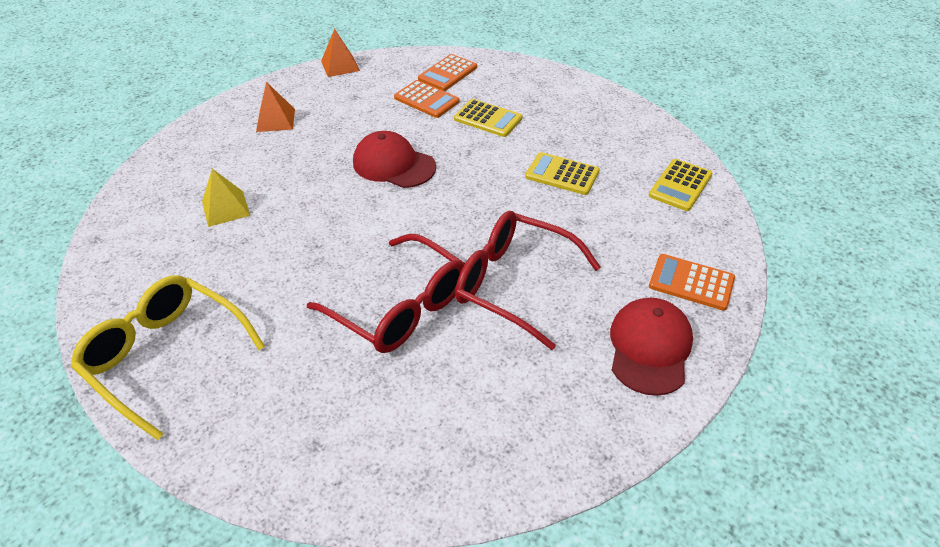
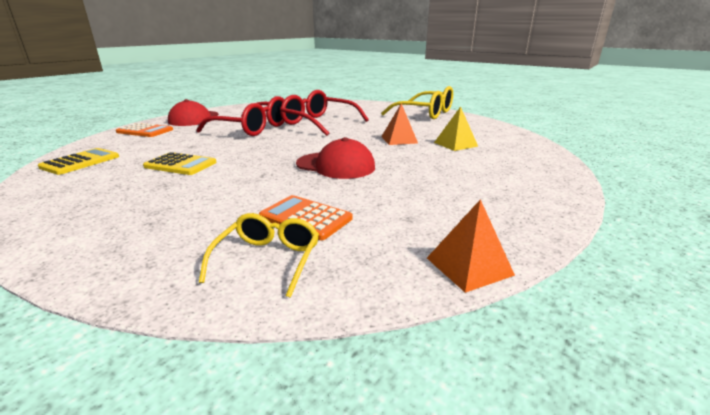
camera: 175 degrees right, 20 degrees down
orange pyramid [256,82,295,132] -> orange pyramid moved to [381,103,418,145]
orange calculator [418,54,477,91] -> yellow glasses [199,213,319,298]
yellow calculator [454,99,522,137] -> none

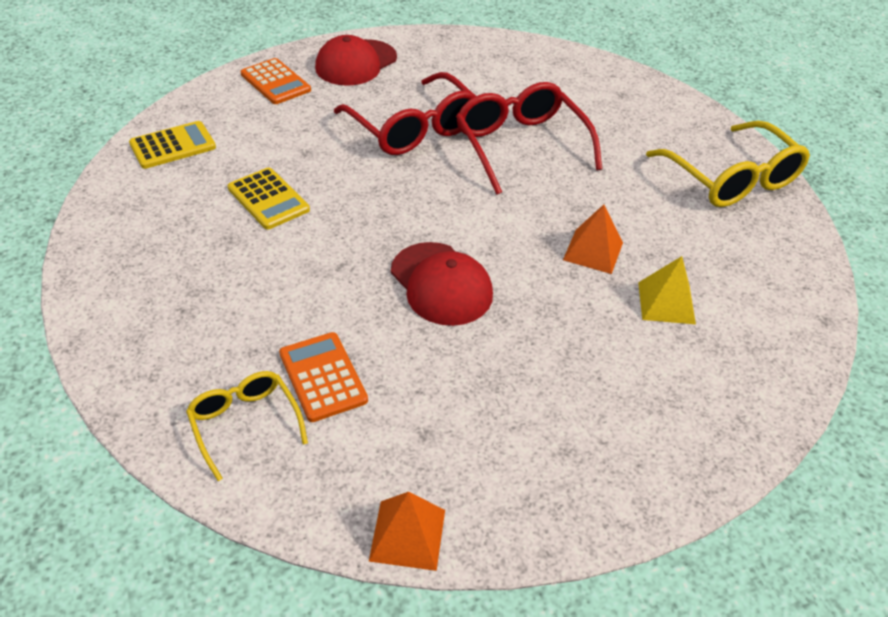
camera: 30 degrees right, 20 degrees up
yellow glasses [199,213,319,298] -> yellow glasses turned 75 degrees counterclockwise [186,371,308,481]

